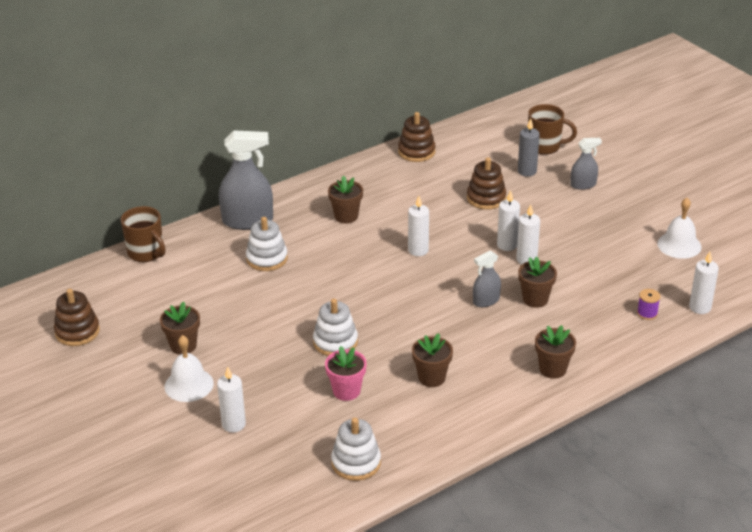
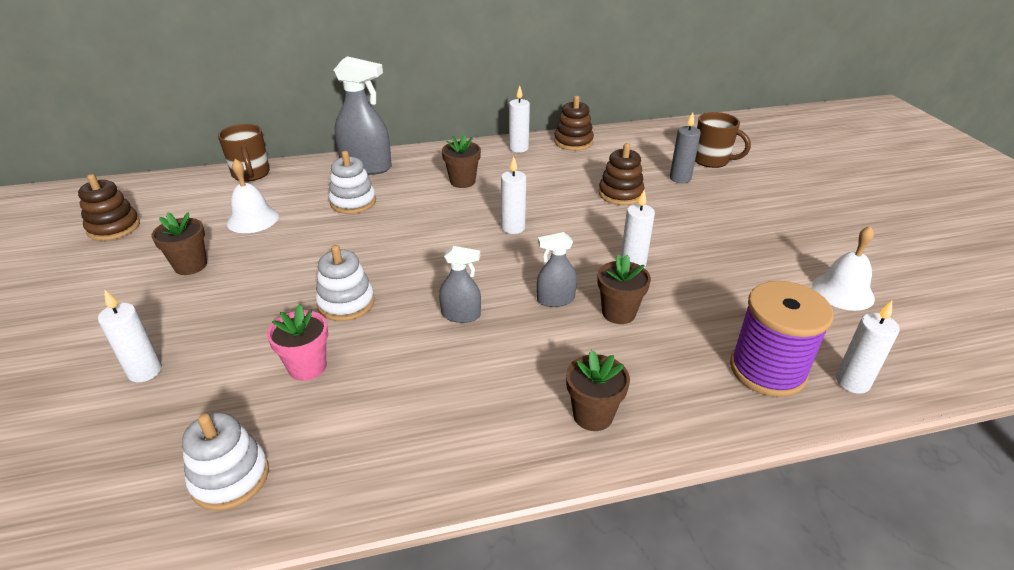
camera: 20 degrees right, 0 degrees up
white bell [165,335,214,402] -> white bell moved to [227,159,279,233]
brown flower pot [412,333,453,387] -> none
white candle [497,190,520,251] -> white candle moved to [509,86,530,153]
grey spray bottle [570,138,602,190] -> grey spray bottle moved to [439,246,481,323]
purple spool [637,289,661,320] -> purple spool [730,281,834,397], size x2.47

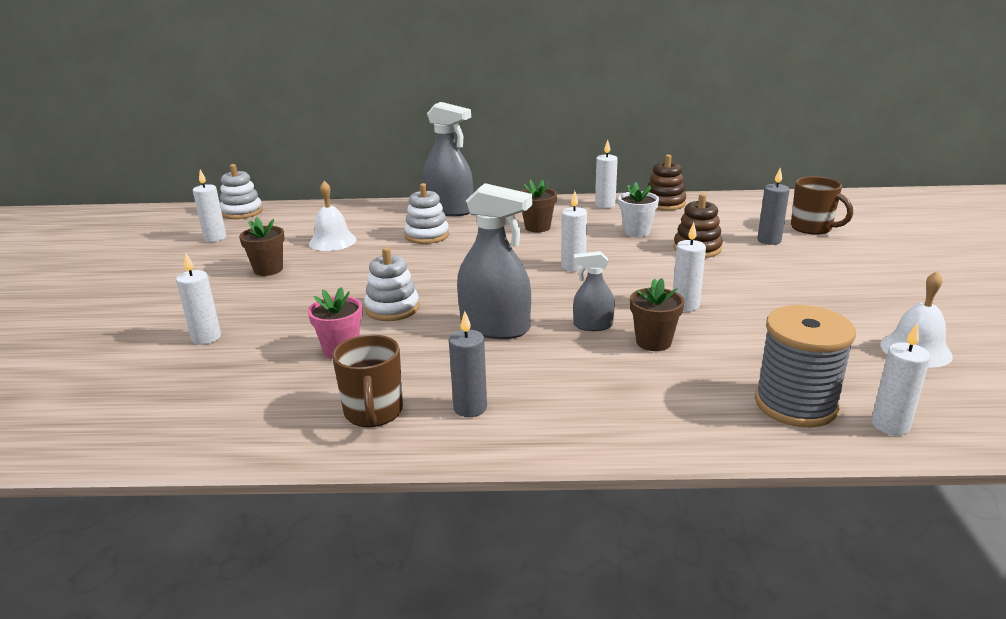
camera: 15 degrees right, 10 degrees down
brown stacking toy [78,174,140,241] -> white candle [193,170,226,242]
white stacking toy [182,412,269,511] -> white stacking toy moved to [220,164,263,219]
brown mug [218,124,270,182] -> brown mug moved to [332,334,403,427]
grey spray bottle [439,246,481,323] -> grey spray bottle [457,183,532,339], size x1.85
brown flower pot [566,350,630,431] -> none
purple spool [730,281,834,397] -> grey spool [755,305,856,427]
none -> grey candle [449,311,487,417]
none -> white flower pot [619,182,659,237]

